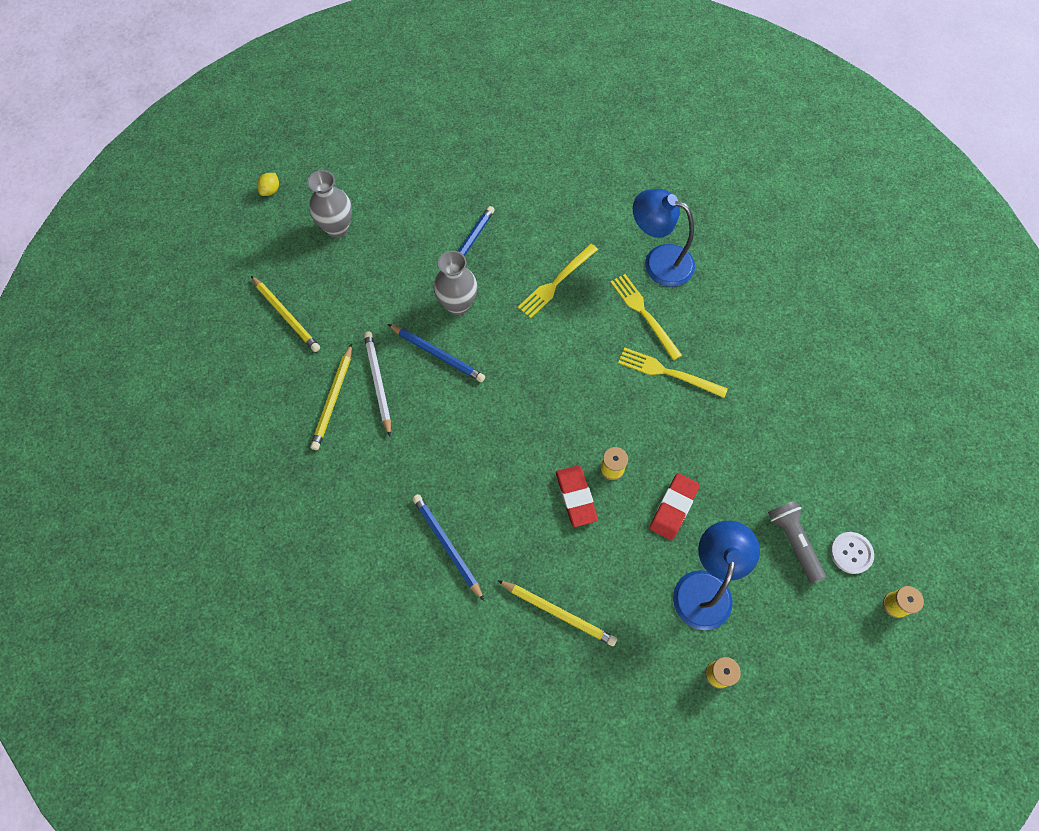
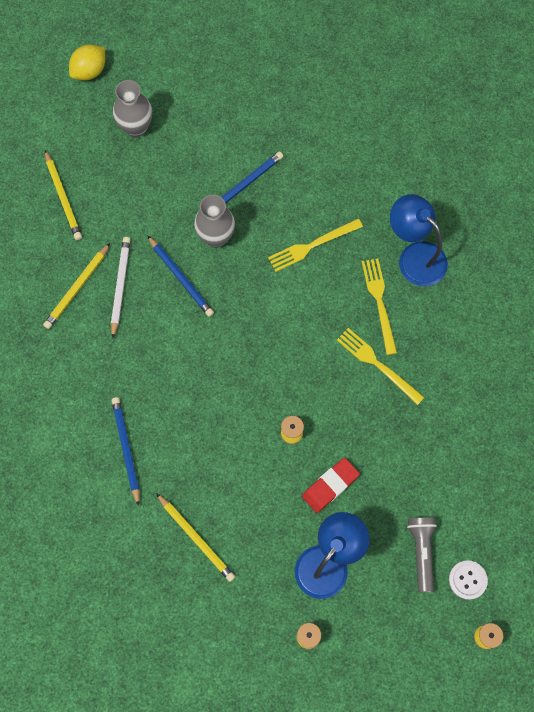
camera: 20 degrees right, 5 degrees up
yellow lemon [257,173,279,196] -> yellow lemon [69,45,105,80], size x1.66
red eraser [556,466,598,527] -> none

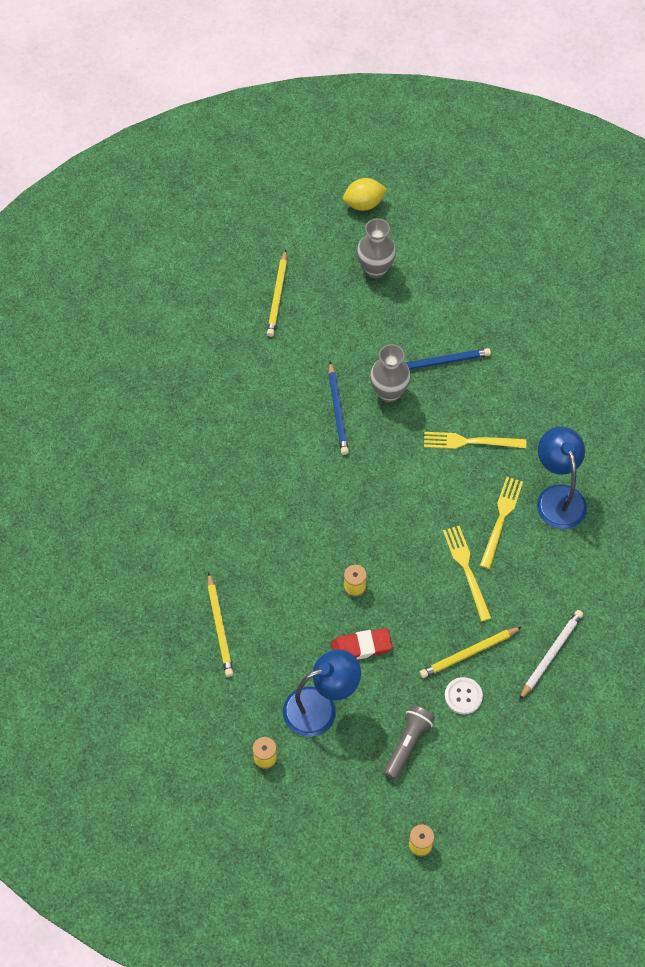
camera: 30 degrees right, 10 degrees down
yellow pencil [43,243,110,329] -> yellow pencil moved to [420,627,522,678]
white pencil [111,237,131,339] -> white pencil moved to [519,610,583,700]
blue pencil [112,397,139,506] -> none
white button [449,560,488,600] -> white button moved to [445,677,483,714]

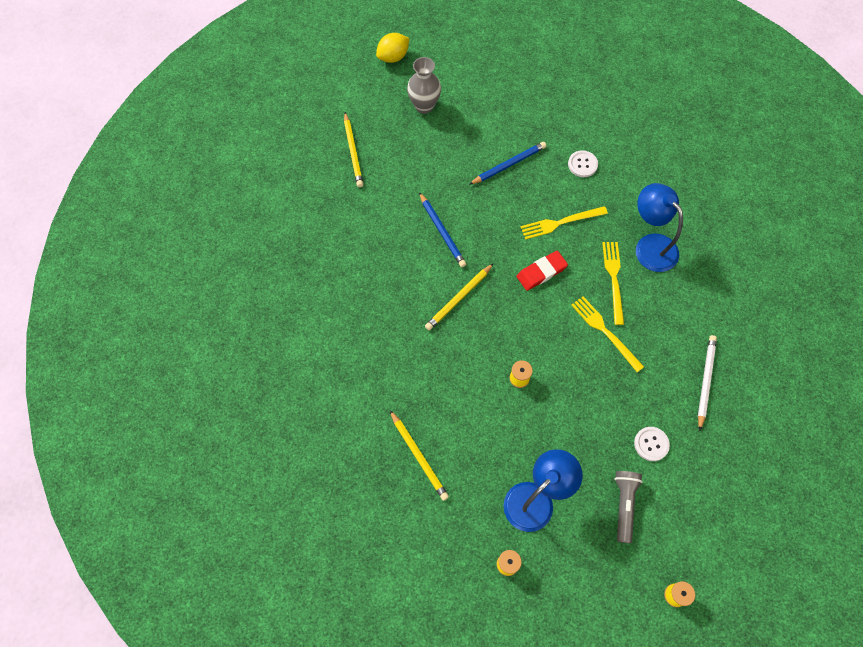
camera: 20 degrees left, 5 degrees up
red eraser [331,628,393,660] -> red eraser moved to [516,251,568,291]
grey vase [370,344,411,403] -> none
yellow pencil [420,627,522,678] -> yellow pencil moved to [425,263,494,330]
none -> white button [568,150,598,177]

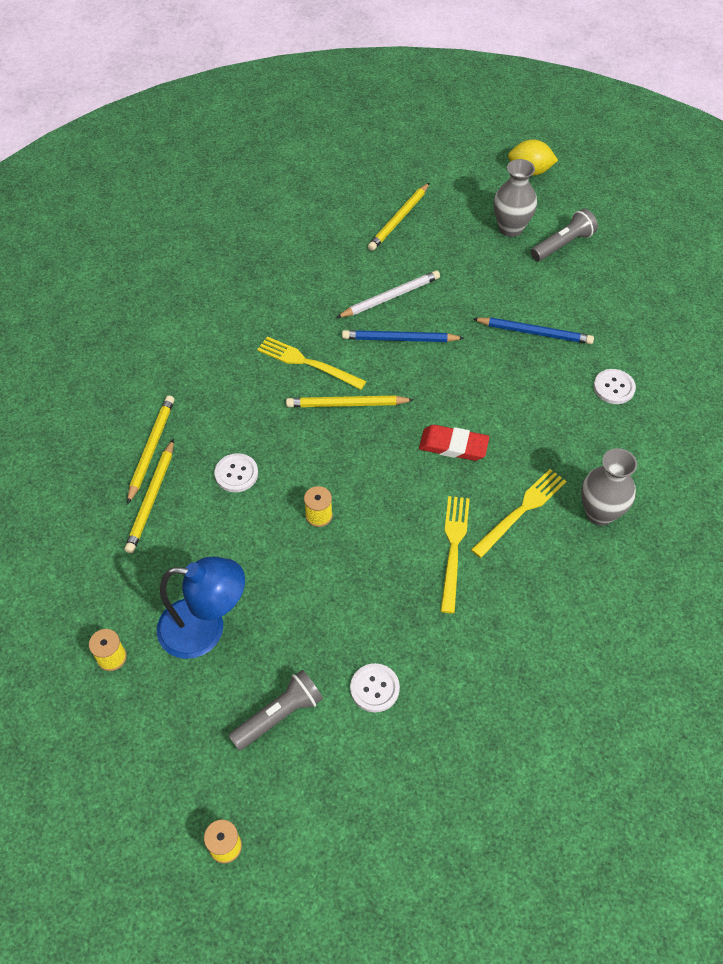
camera: 45 degrees right, 10 degrees down
blue pencil [419,192,466,267] -> blue pencil turned 75 degrees clockwise [342,330,464,342]
yellow fork [521,206,608,240] -> yellow fork moved to [257,337,366,390]
blue lamp [636,183,683,272] -> grey vase [581,448,637,526]
white pencil [698,335,717,431] -> white pencil moved to [336,271,440,318]
none -> yellow pencil [127,396,174,504]
none -> white button [214,453,258,492]
none -> grey flashlight [531,209,598,261]

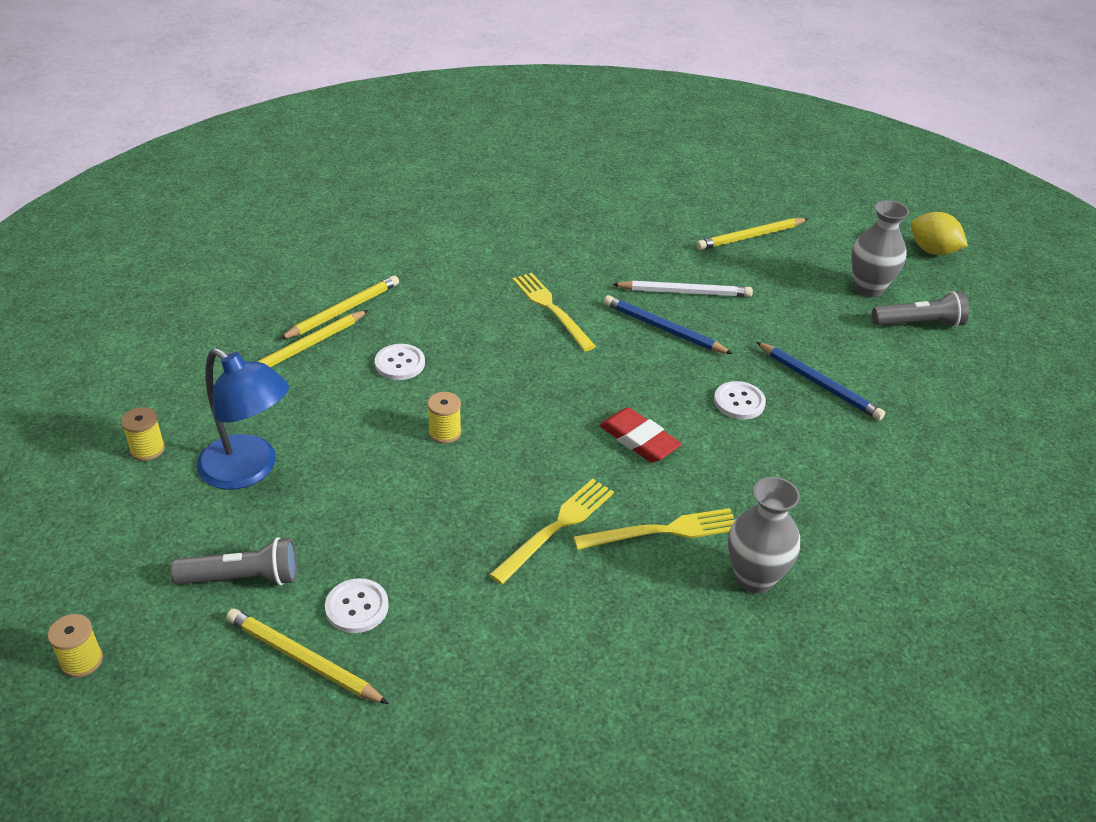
camera: 30 degrees right, 15 degrees down
yellow pencil [286,395,414,407] -> yellow pencil moved to [226,609,389,704]
white button [593,369,636,404] -> white button moved to [714,381,766,420]

